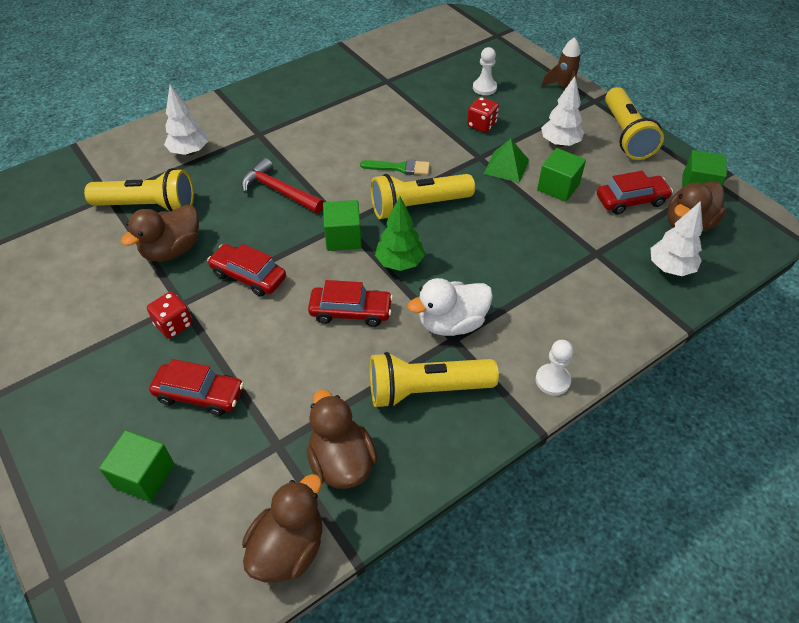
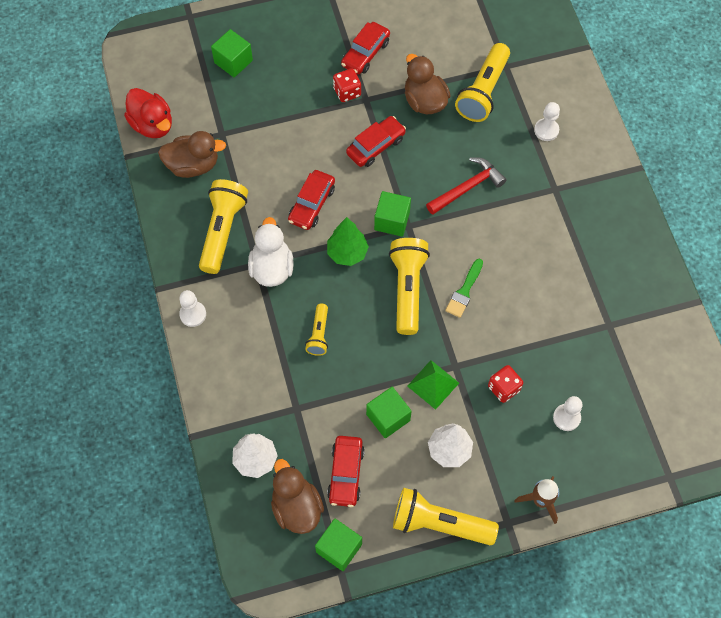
camera: 110 degrees right, 15 degrees up
red car [149,359,244,416] -> red car moved to [341,22,390,75]
white tree [164,85,208,156] -> white pawn [534,102,560,141]
brown duck [242,474,322,583] -> red duck [124,88,172,138]
none -> yellow flashlight [305,304,328,356]

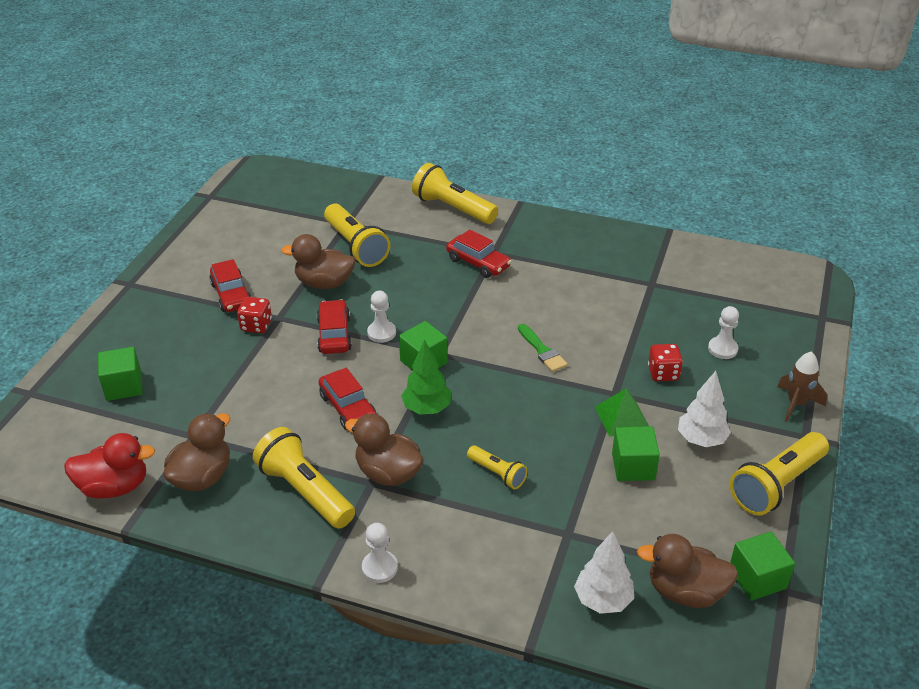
camera: 55 degrees left, 25 degrees down
white duck [248,217,294,287] -> brown duck [345,414,424,486]
red car [327,436,365,507] -> red car moved to [446,229,511,278]
yellow flashlight [389,238,430,335] -> yellow flashlight moved to [412,163,498,224]
red hammer [426,157,507,215] -> none
white pawn [534,102,560,141] -> white pawn moved to [367,291,396,343]

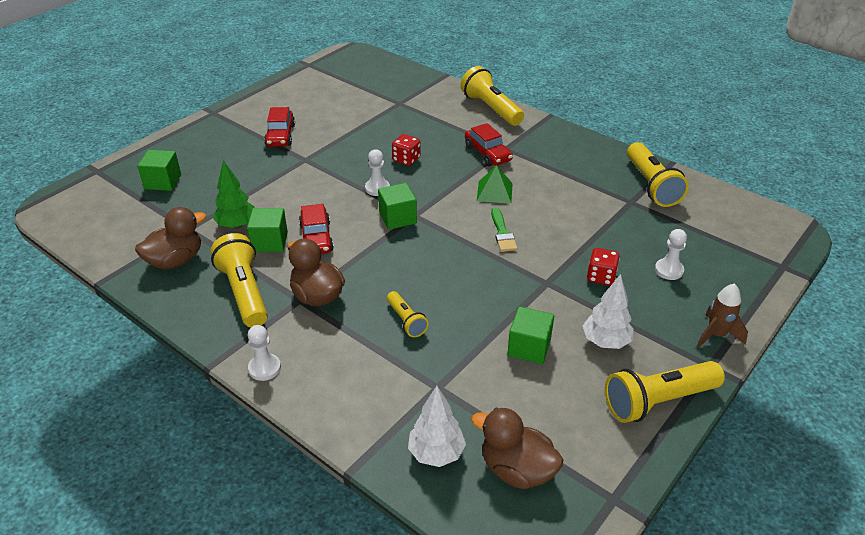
camera: 20 degrees right, 0 degrees up
red duck [64,433,155,499] -> none
red dice [237,297,272,333] -> red dice moved to [392,134,421,166]
brown duck [281,234,355,289] -> none
red car [317,299,352,354] -> none
yellow flashlight [324,204,390,267] -> yellow flashlight moved to [627,142,689,207]
green tree [401,340,451,415] -> green tree moved to [213,160,255,229]
green pyramid [595,389,649,437] -> green pyramid moved to [477,165,513,204]
green cube [730,532,795,601] -> green cube moved to [247,208,288,252]

